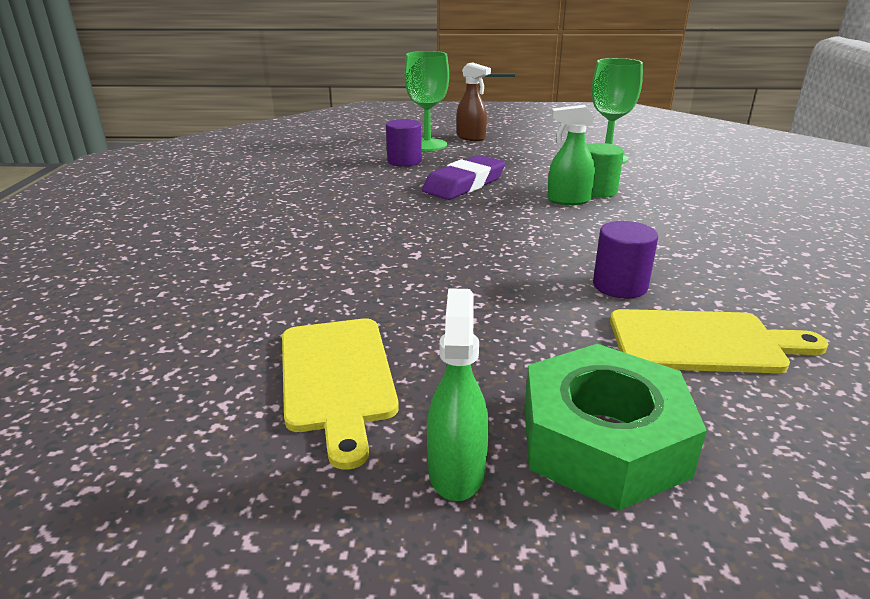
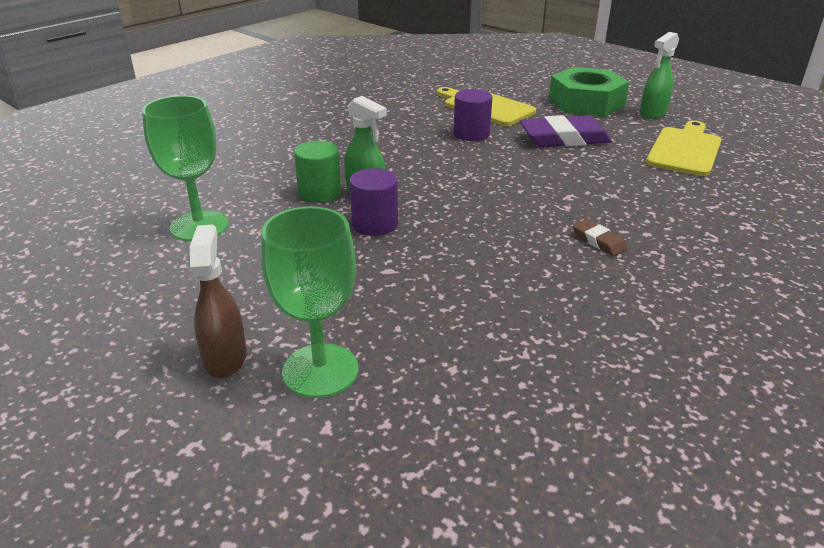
camera: 140 degrees left, 5 degrees up
purple cylinder [386,119,422,167] -> purple cylinder moved to [349,168,398,236]
purple eraser [422,155,505,200] -> purple eraser moved to [519,115,612,147]
none -> brown eraser [573,219,628,256]

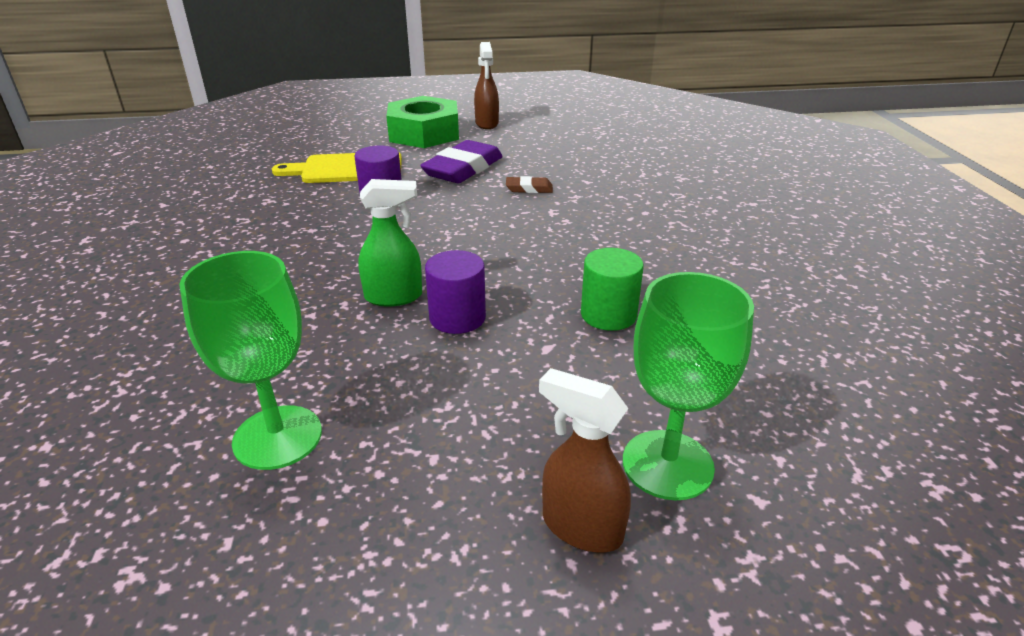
camera: 50 degrees left, 0 degrees up
green cylinder [294,141,341,203] -> green cylinder moved to [581,248,644,331]
brown eraser [573,219,628,256] -> brown eraser moved to [506,176,553,193]
green spray bottle [640,32,679,119] -> brown spray bottle [474,42,499,129]
yellow cutting board [646,120,721,176] -> none

